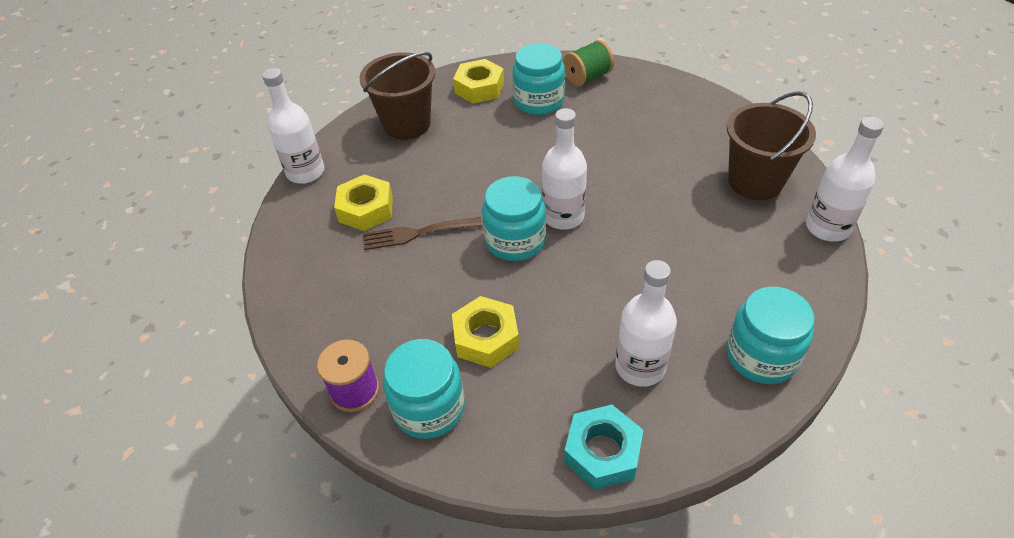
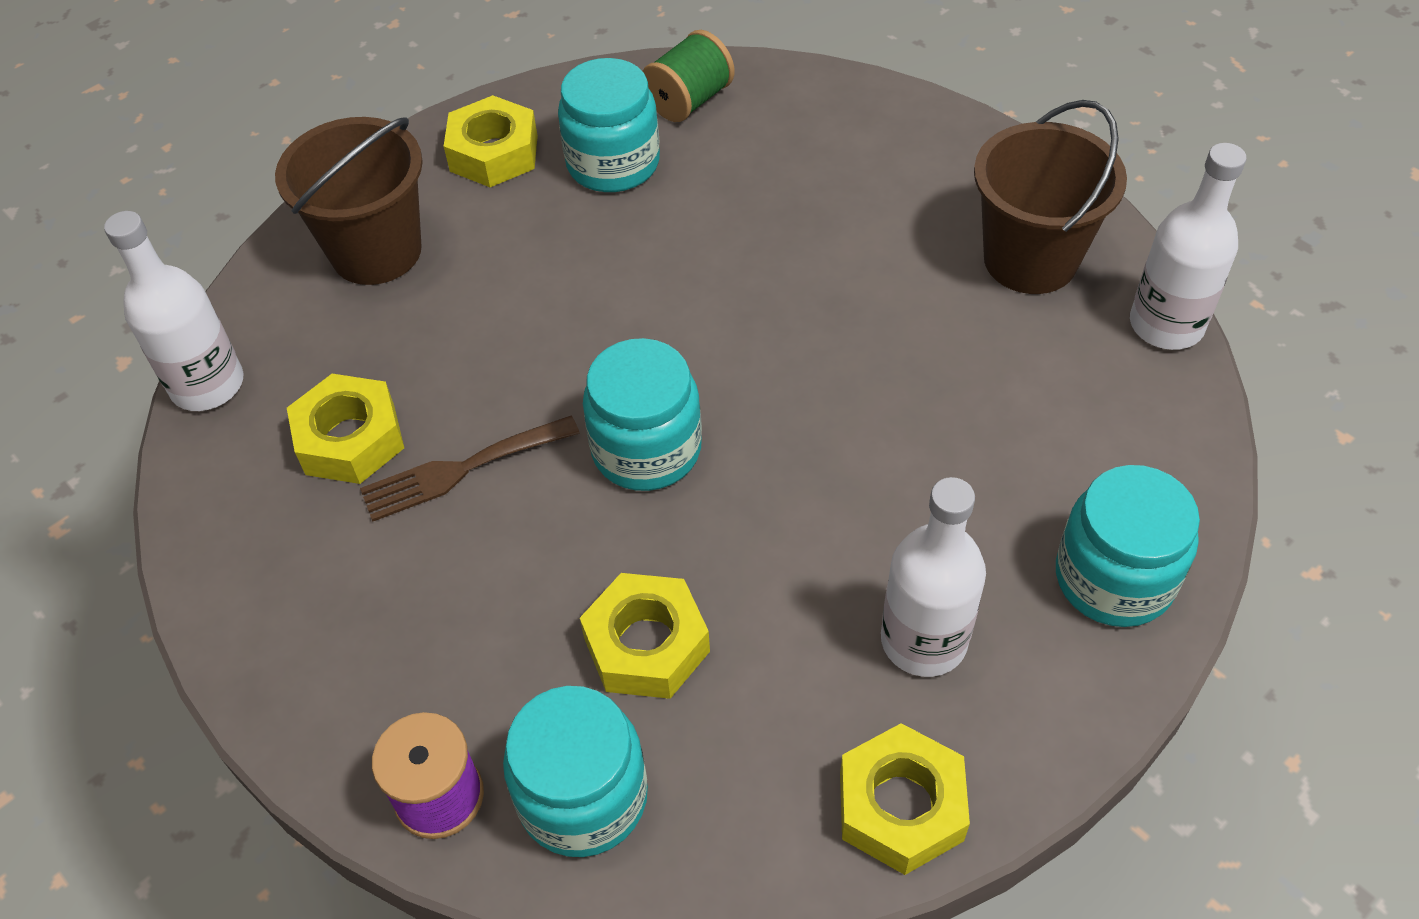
camera: 15 degrees left, 5 degrees up
white bottle [542,108,587,230] -> none
turquoise nut [564,405,644,490] -> yellow nut [840,723,970,875]

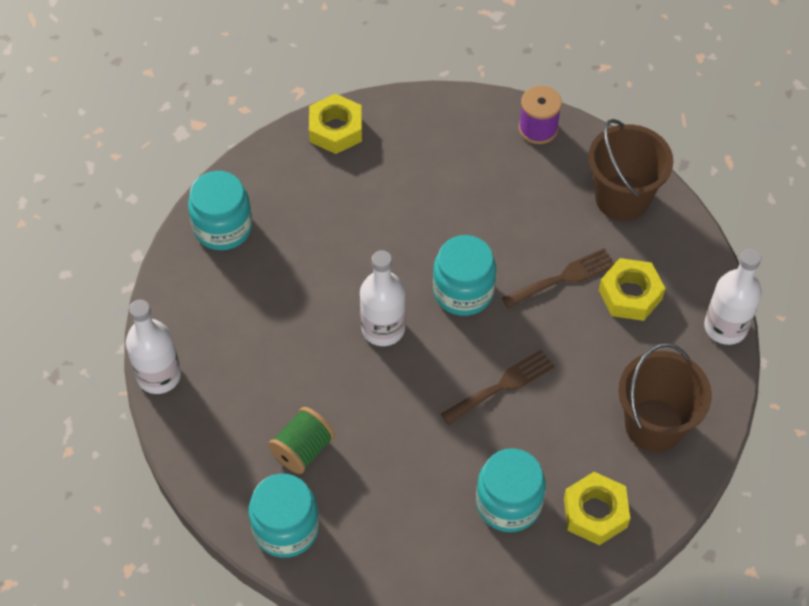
camera: 175 degrees right, 5 degrees up
turquoise jar [503,686,648,857] -> turquoise jar moved to [248,474,319,558]
yellow nut [580,573,710,699] -> none
green spool [642,30,735,122] -> green spool moved to [268,407,335,474]
white bottle [881,477,986,677] -> white bottle moved to [360,250,406,346]
brown bucket [974,100,1127,294] -> brown bucket moved to [588,119,673,221]
none -> brown fork [441,350,555,425]

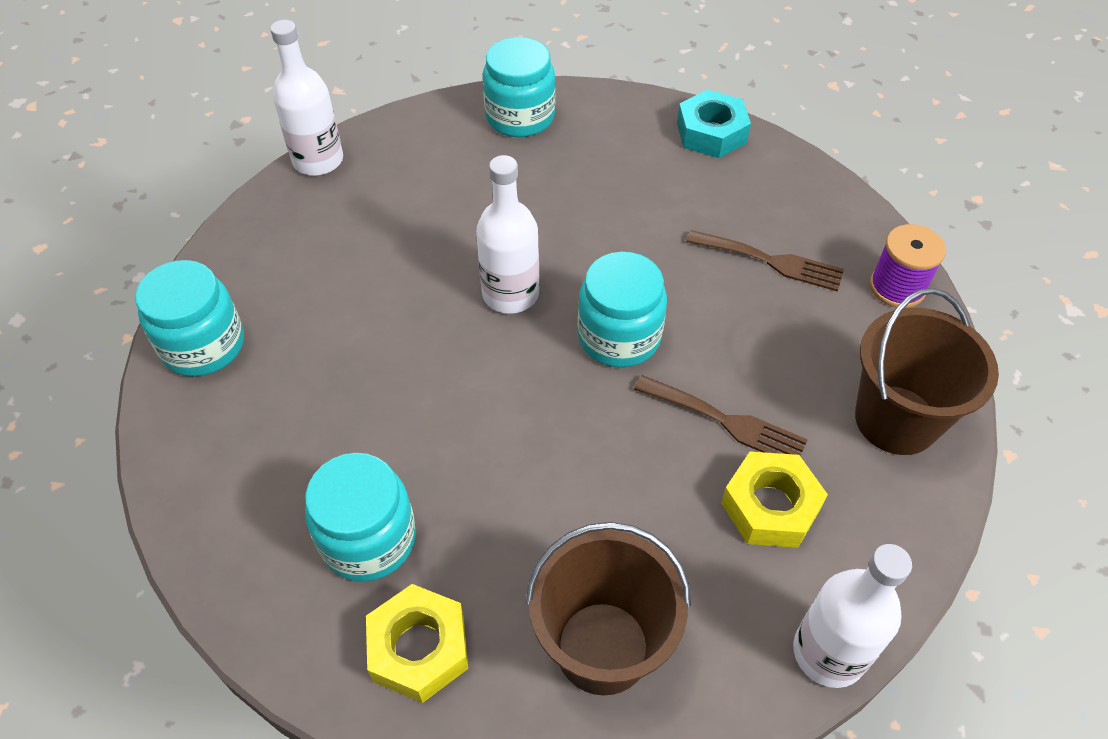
camera: 55 degrees right, 5 degrees down
green spool [268,407,335,474] -> none
yellow nut [309,93,362,154] -> turquoise nut [677,90,751,158]
brown fork [441,350,555,425] -> brown fork moved to [686,230,844,292]

